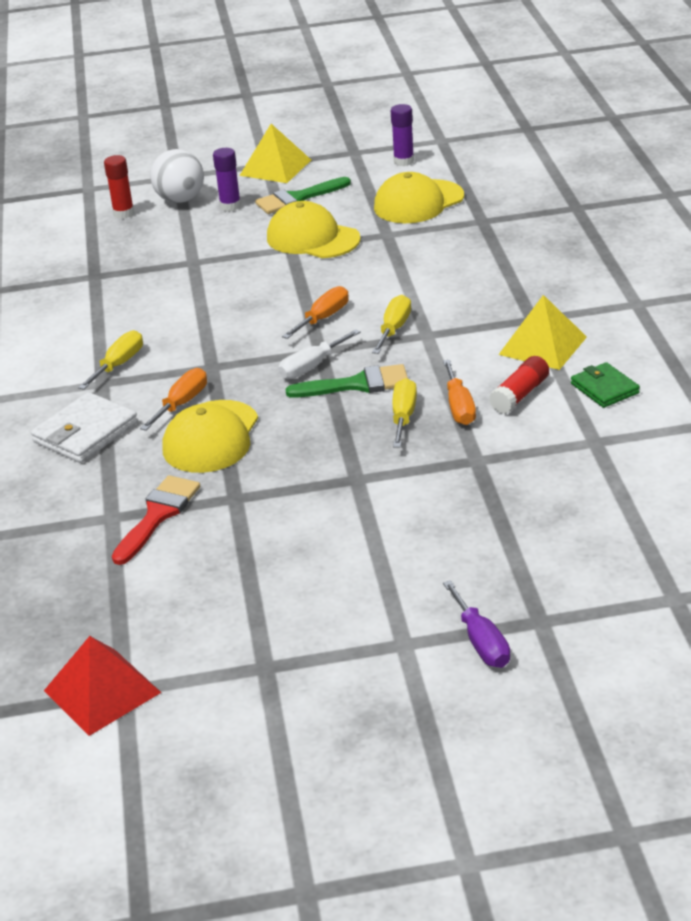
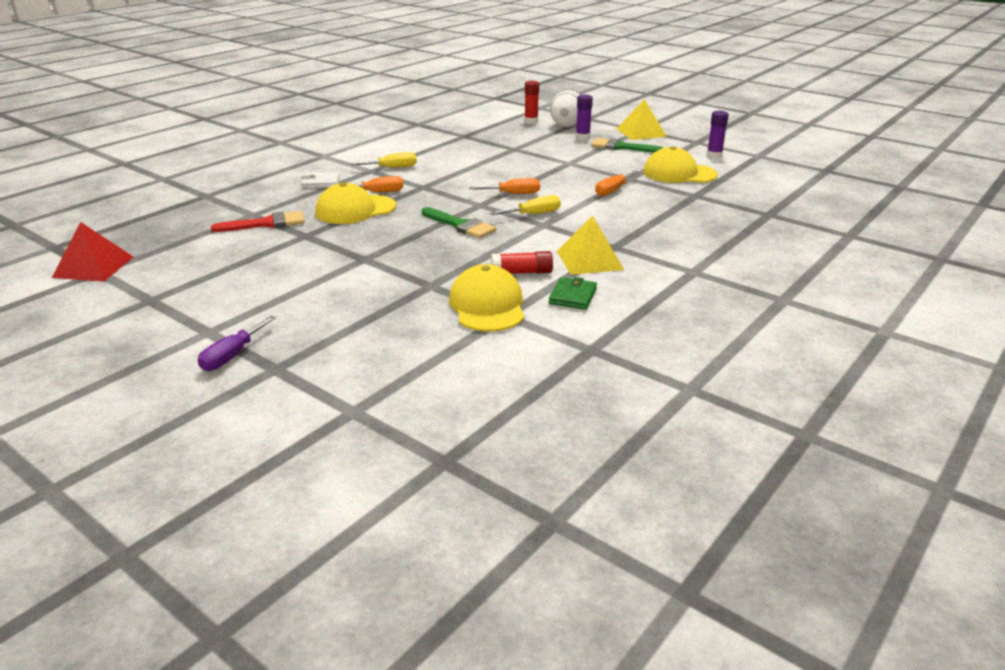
camera: 45 degrees right, 5 degrees down
white wallet [31,392,138,463] -> white wallet [301,172,340,189], size x0.66
yellow cap [267,201,361,258] -> yellow cap moved to [449,264,524,332]
white screwdriver [278,329,361,379] -> none
yellow screwdriver [392,378,417,448] -> none
orange screwdriver [443,360,476,425] -> orange screwdriver moved to [595,170,639,196]

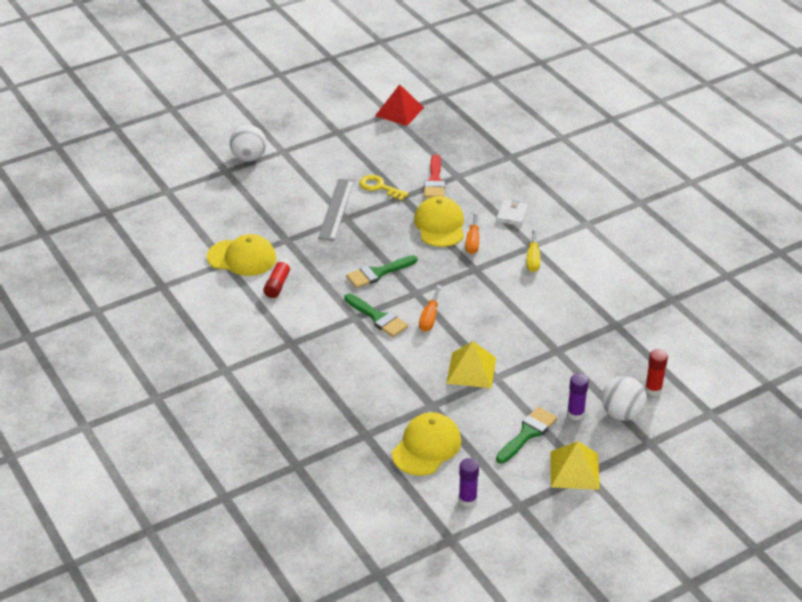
camera: 110 degrees right, 10 degrees up
purple screwdriver [198,316,276,371] -> white ball [230,125,266,162]
yellow screwdriver [490,195,561,215] -> green brush [344,293,408,337]
green wallet [549,277,597,310] -> none
yellow pyramid [557,215,624,275] -> yellow pyramid moved to [446,341,496,388]
orange screwdriver [595,170,639,196] -> none
none -> grey ruler [318,179,354,241]
none -> yellow key [359,175,409,201]

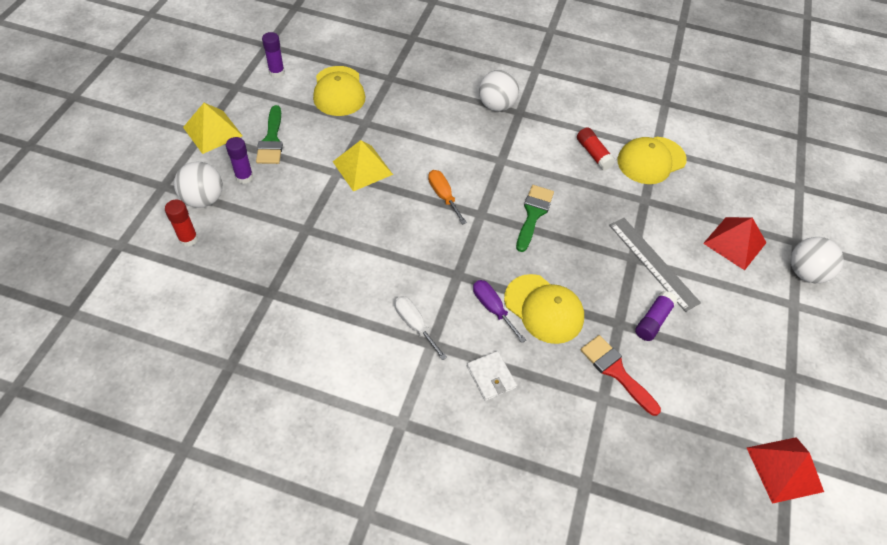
camera: 135 degrees right, 15 degrees up
green brush [344,293,408,337] -> none
yellow key [359,175,409,201] -> purple glue stick [635,291,678,341]
orange screwdriver [465,211,479,254] -> purple screwdriver [473,280,526,343]
yellow screwdriver [526,228,540,272] -> white screwdriver [395,296,447,360]
none -> white ball [479,70,519,111]
none -> red pyramid [703,217,767,270]

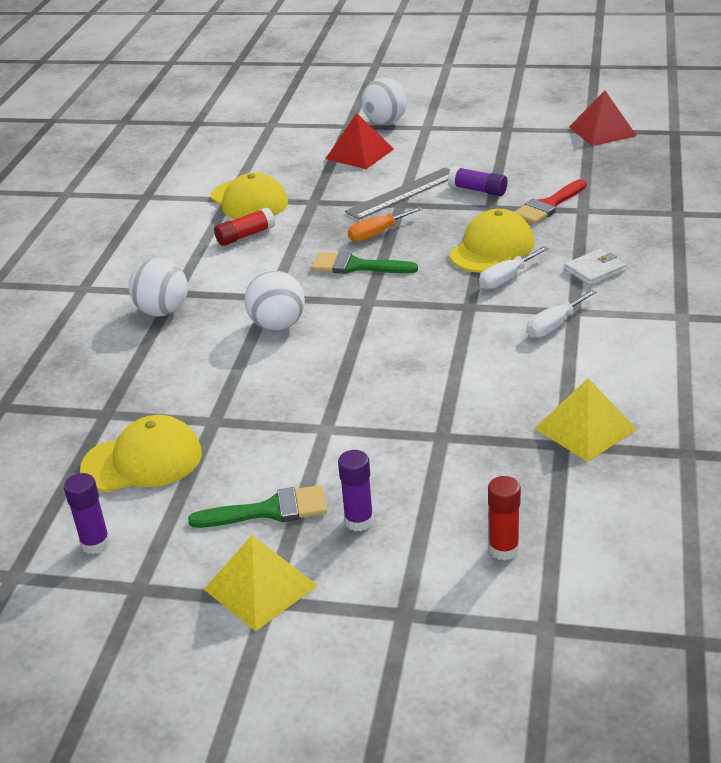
camera: 90 degrees left, 20 degrees down
white ball [174,162,223,208] -> white ball moved to [245,271,305,331]
yellow pyramid [333,140,393,191] -> yellow pyramid moved to [534,378,637,462]
orange screwdriver [428,170,467,225] -> orange screwdriver moved to [348,206,423,242]
purple screwdriver [473,280,526,343] -> white screwdriver [479,246,549,289]

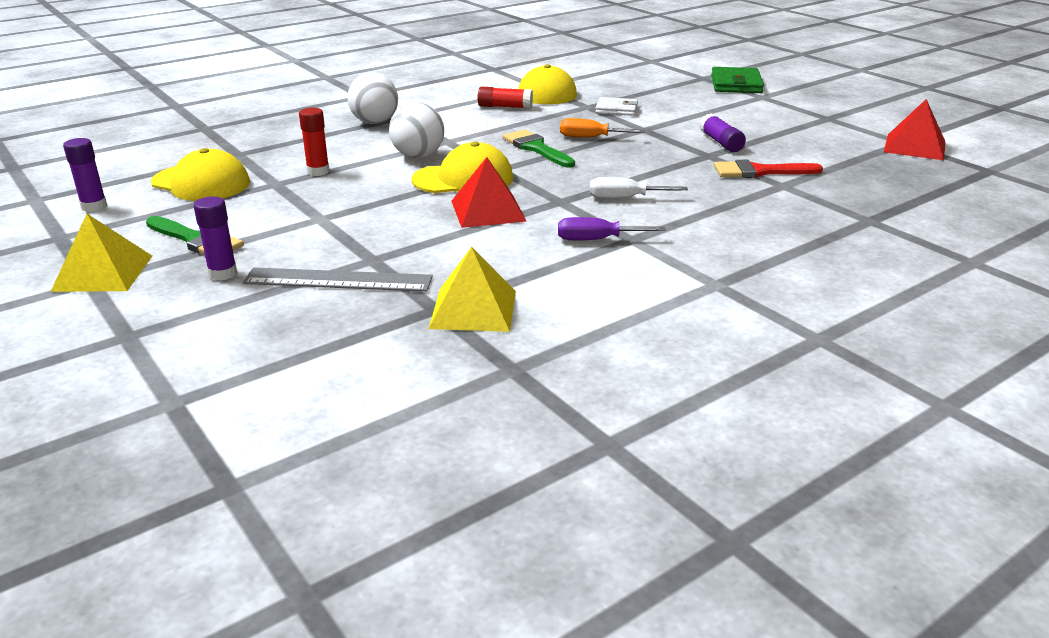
camera: 40 degrees right, 5 degrees down
red pyramid [325,113,394,169] -> red pyramid moved to [452,157,527,228]
grey ruler [345,167,450,220] -> grey ruler moved to [243,267,433,292]
white ball [361,78,407,125] -> green wallet [711,67,764,93]
yellow cap [450,209,535,273] -> yellow cap moved to [411,141,513,193]
red glue stick [488,476,521,560] -> red glue stick moved to [299,108,329,176]
white screwdriver [527,289,597,338] -> purple screwdriver [558,217,666,240]
white wallet [564,249,626,286] -> white wallet moved to [595,97,638,116]

